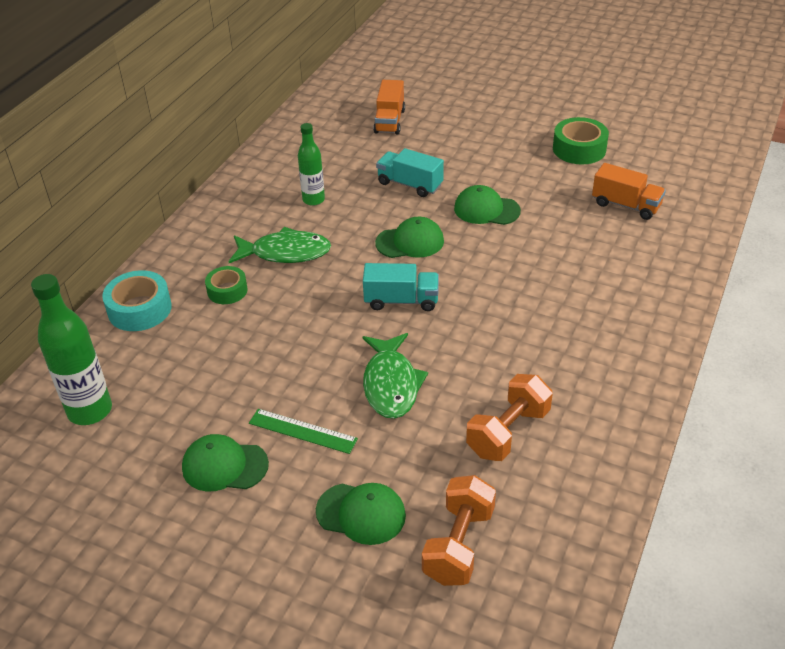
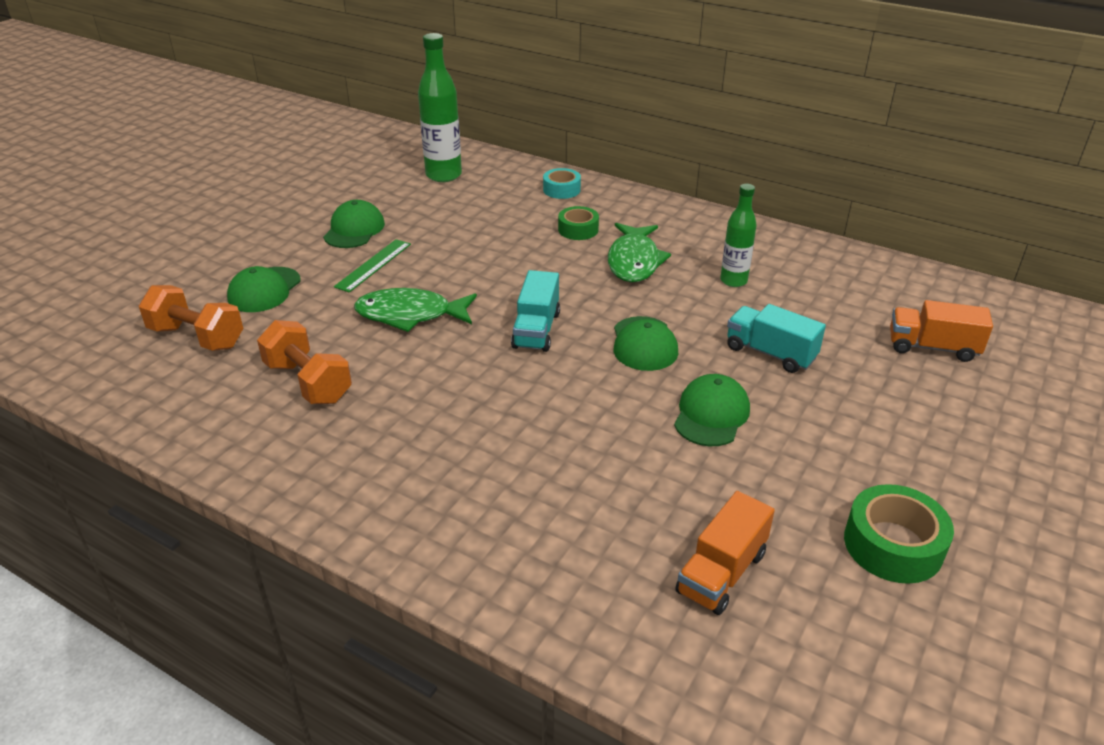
camera: 95 degrees right, 5 degrees down
turquoise tape [102,270,172,331] -> turquoise tape [543,168,581,199], size x0.65
turquoise truck [376,148,444,197] -> turquoise truck turned 90 degrees counterclockwise [727,304,826,373]

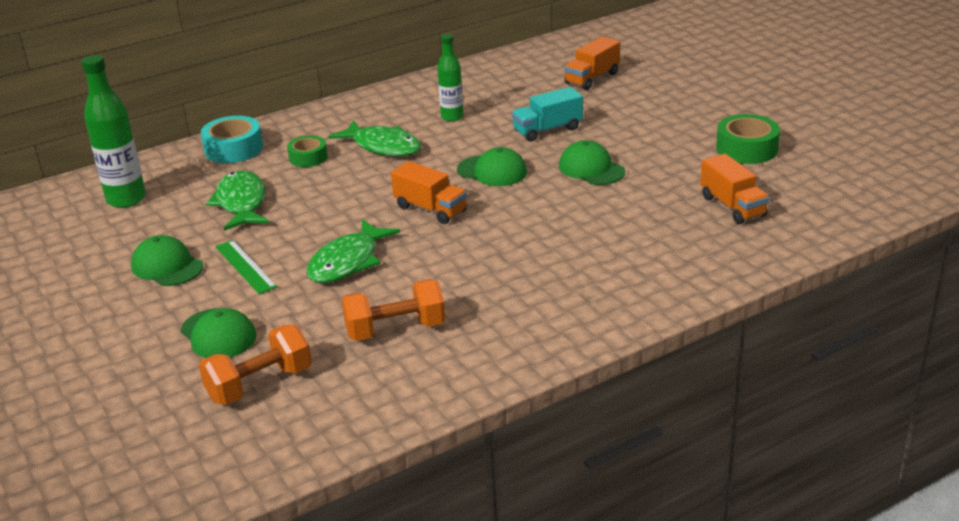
camera: 60 degrees left, 5 degrees down
turquoise truck [511,270,560,352] -> orange truck [391,161,467,224]
turquoise tape [543,168,581,199] -> turquoise tape [201,116,263,163], size x1.55
none -> green fish [206,170,269,231]

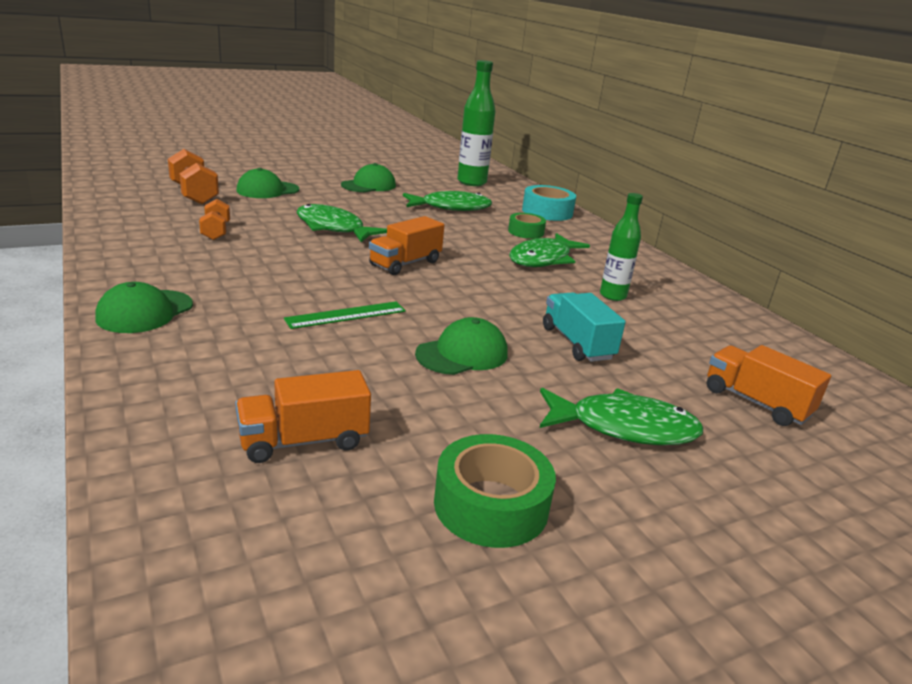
camera: 90 degrees right, 5 degrees down
green ruler [215,240,277,294] -> green ruler moved to [284,301,406,329]
orange dumbbell [341,279,446,341] -> orange dumbbell [199,199,230,240], size x0.63
green cap [457,147,527,186] -> green cap moved to [95,282,193,333]
none -> green fish [540,388,703,445]

